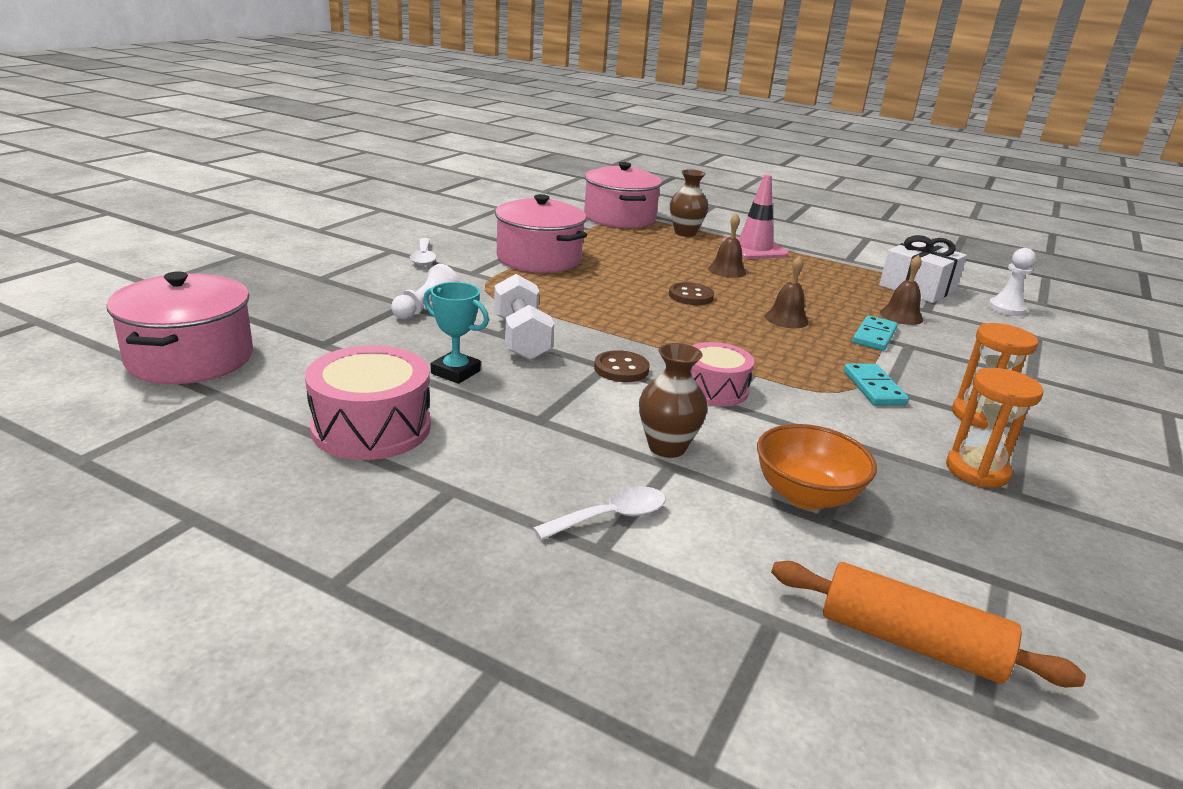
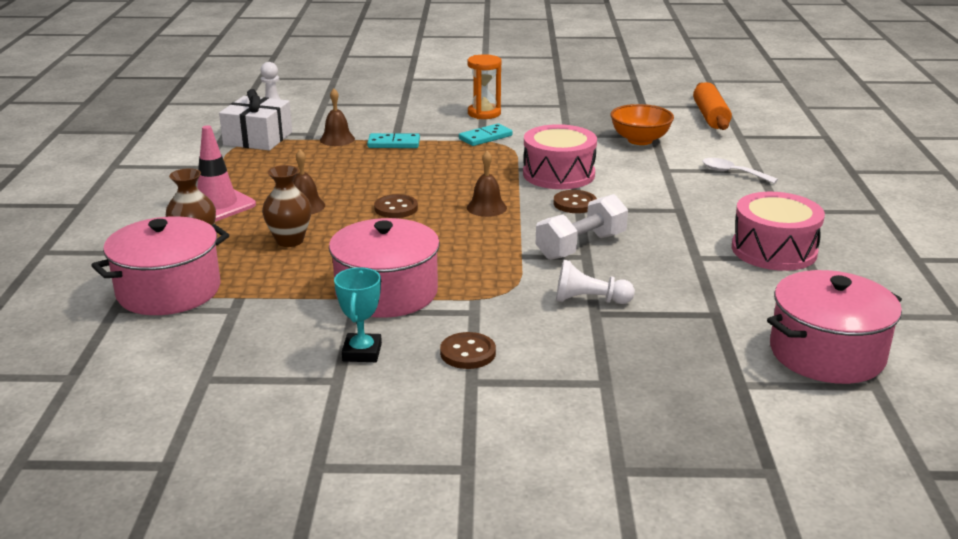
camera: 115 degrees left, 0 degrees up
white spoon [410,238,436,266] -> brown button [440,332,496,369]
turquoise trophy [423,282,489,384] -> turquoise trophy moved to [334,267,382,362]
brown vase [639,343,708,458] -> brown vase moved to [262,165,311,247]
pink drum [691,342,754,406] -> pink drum [523,124,597,189], size x1.50
brown bell [765,256,809,328] -> brown bell moved to [467,151,507,217]
orange hourglass [946,368,1043,488] -> none

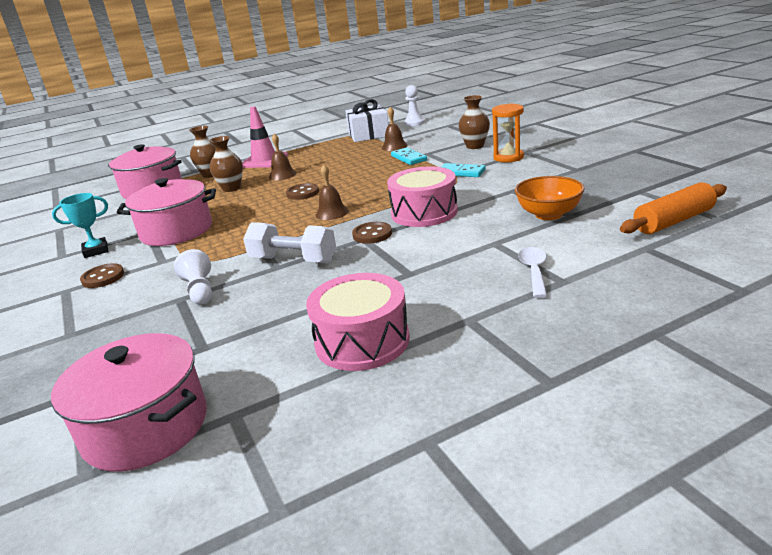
camera: 65 degrees right, 0 degrees up
none -> brown vase [458,95,490,149]

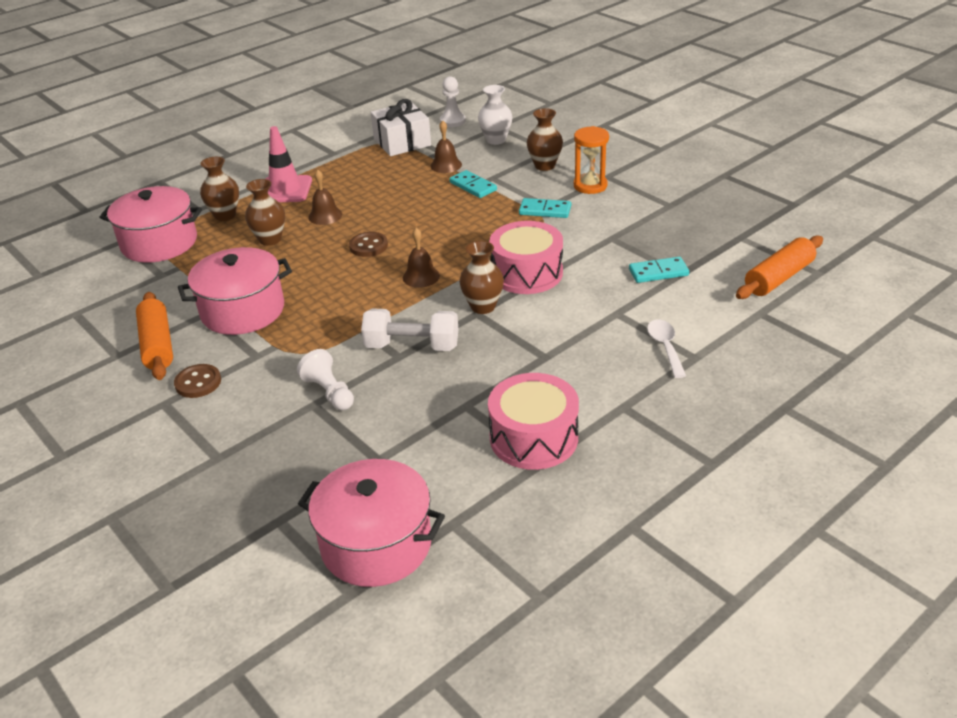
camera: 15 degrees left, 10 degrees up
turquoise trophy [52,193,109,258] -> orange rolling pin [136,292,173,380]
brown button [352,222,392,244] -> brown vase [459,241,504,314]
orange bowl [515,176,585,220] -> turquoise domino [629,257,689,283]
none -> white vase [478,85,512,145]

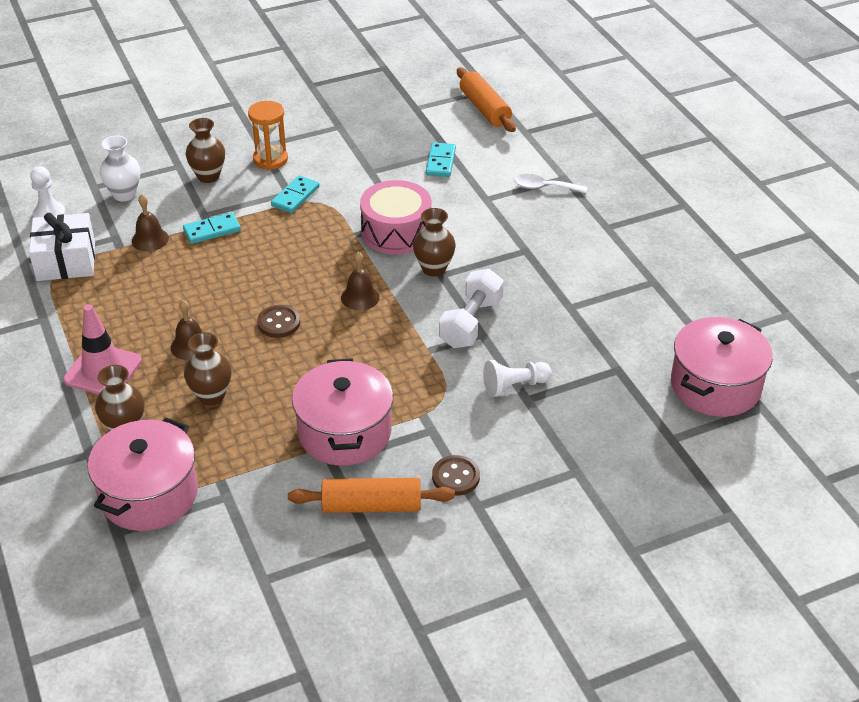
camera: 75 degrees left, 5 degrees up
pink drum [488,373,579,470] -> none

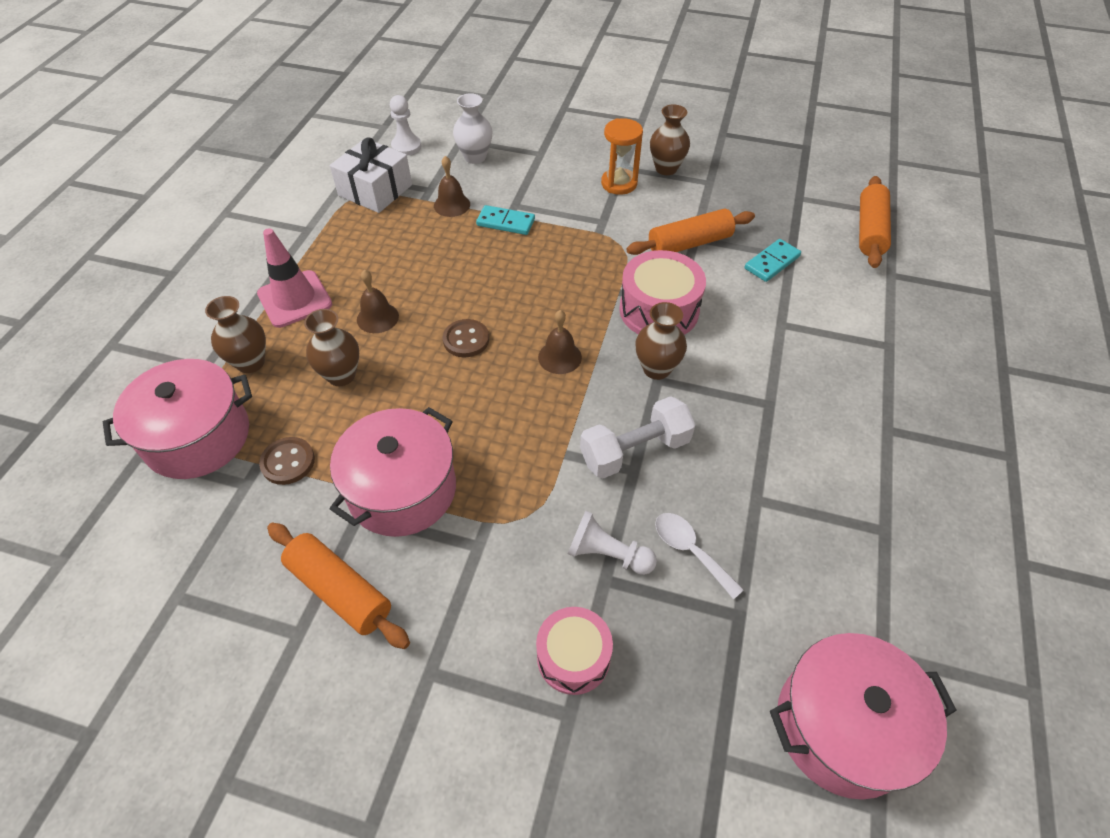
camera: 40 degrees right, 10 degrees up
brown vase [186,118,225,183] -> brown vase moved to [650,105,690,175]
turquoise domino [271,175,320,213] -> none
brown button [432,455,480,496] -> brown button moved to [259,437,315,485]
white spoon [515,174,587,193] -> white spoon moved to [655,513,744,599]
none -> pink drum [536,607,613,695]
none -> orange rolling pin [626,209,755,255]

